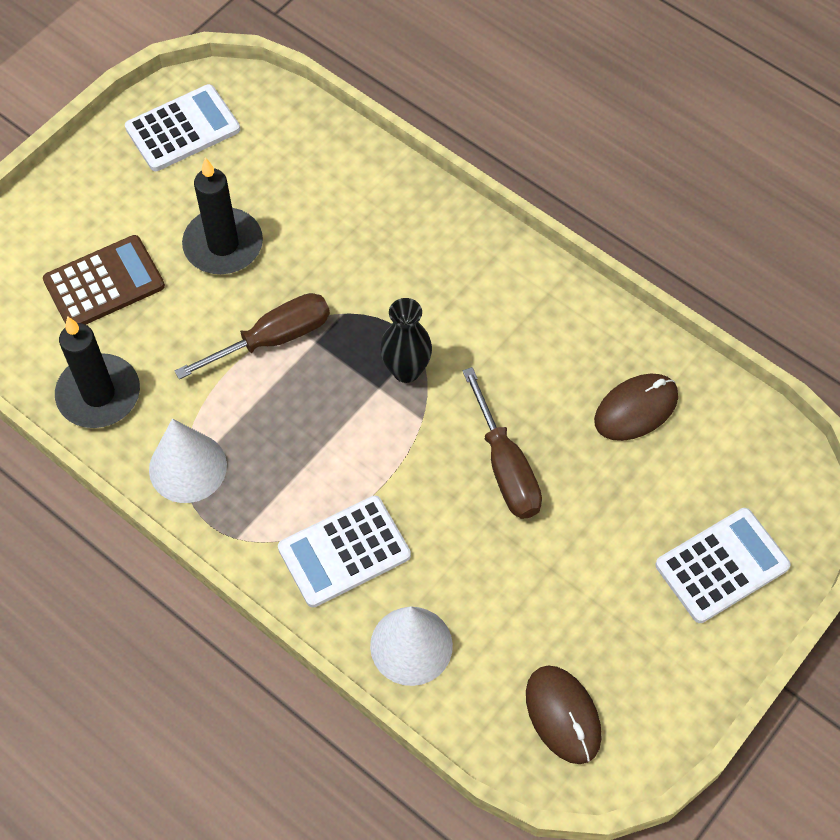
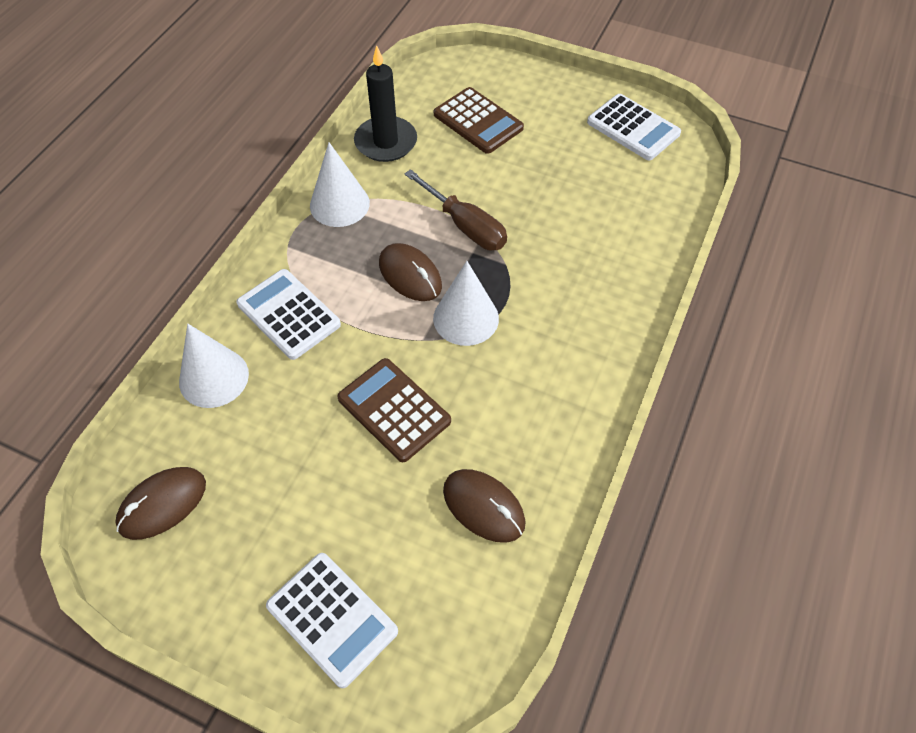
camera: 75 degrees right, 5 degrees down
black candle [182,157,263,274] -> none
black vase [380,298,432,383] -> white cone [433,261,499,346]
brown screwdriver [462,367,542,519] -> brown calculator [337,358,451,462]
none -> brown mouse [379,243,442,301]

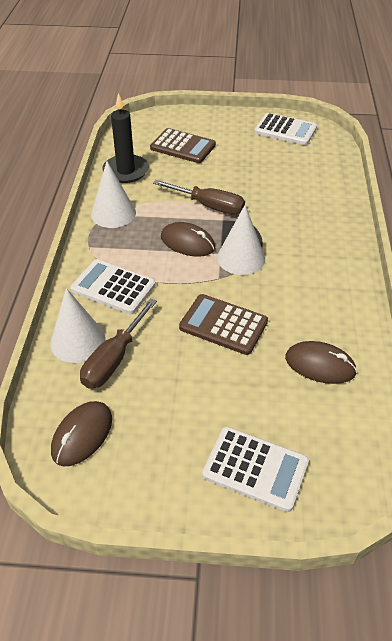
camera: 20 degrees left, 10 degrees down
none -> brown screwdriver [80,298,157,389]

